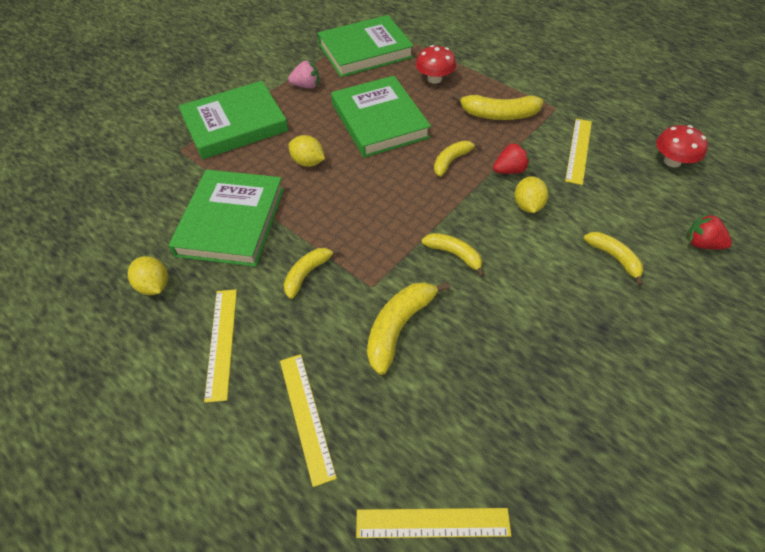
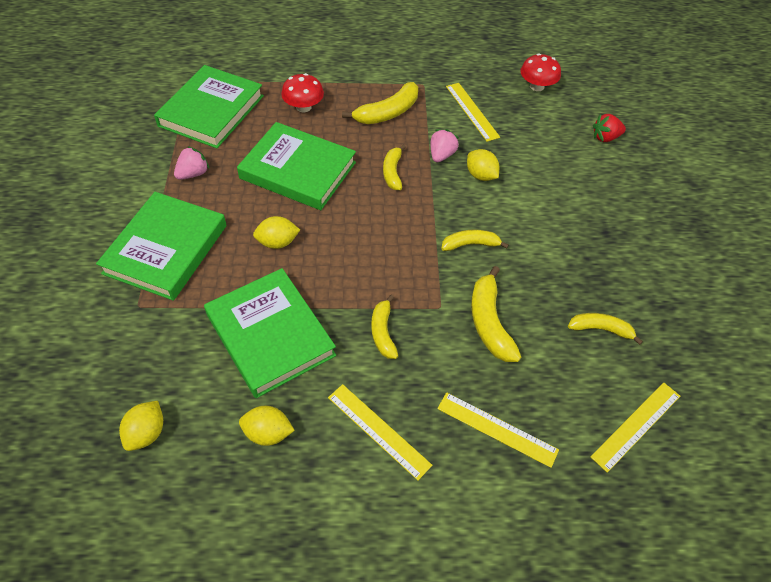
camera: 45 degrees left, 0 degrees up
red strawberry [493,142,530,174] -> pink strawberry [430,129,459,162]
yellow banana [584,232,644,286] -> yellow banana moved to [568,313,643,345]
none -> yellow lemon [119,401,163,451]

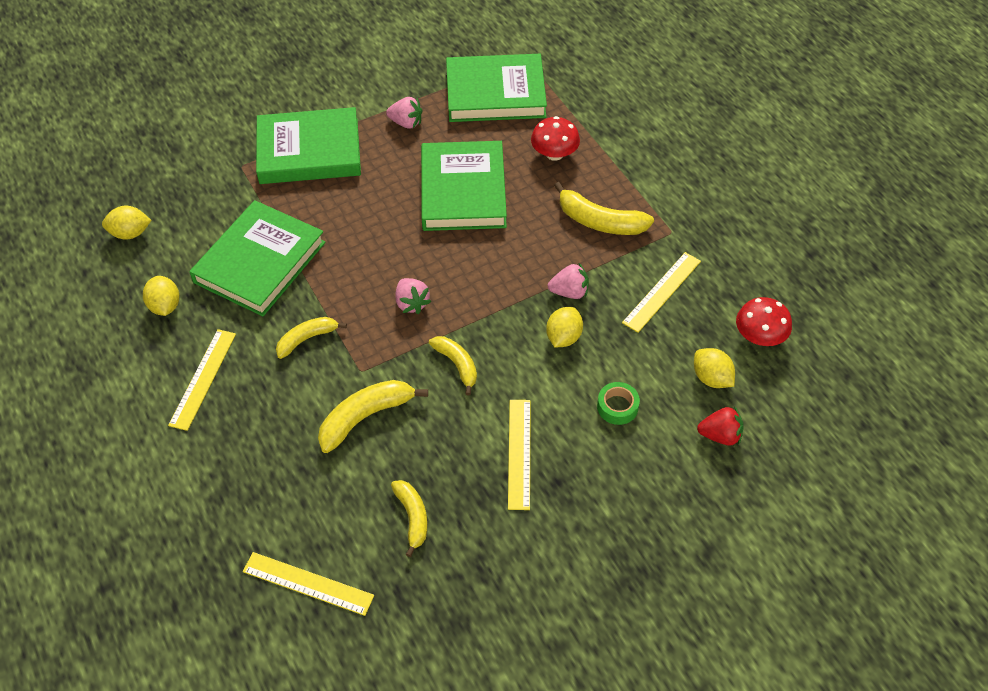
camera: 65 degrees right, 0 degrees up
yellow lemon [253,216,300,249] -> yellow lemon moved to [694,348,735,388]
yellow banana [383,144,406,190] -> none
yellow ruler [437,392,559,468] -> yellow ruler moved to [508,400,531,510]
red strawberry [593,114,626,142] -> red strawberry turned 135 degrees clockwise [697,406,744,446]
none -> pink strawberry [396,278,431,314]
none -> green tape [597,382,640,425]

